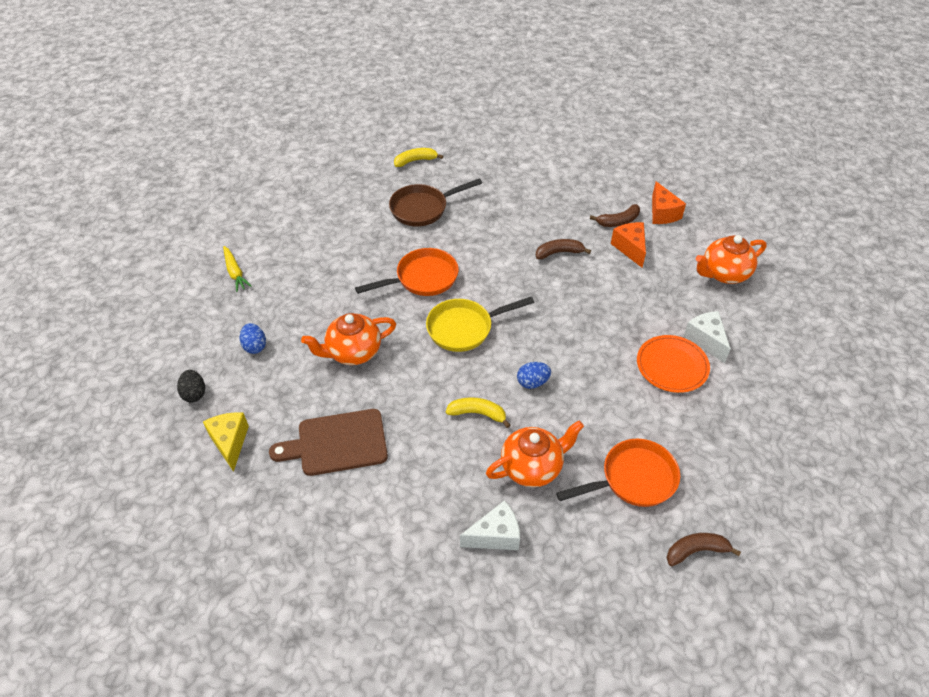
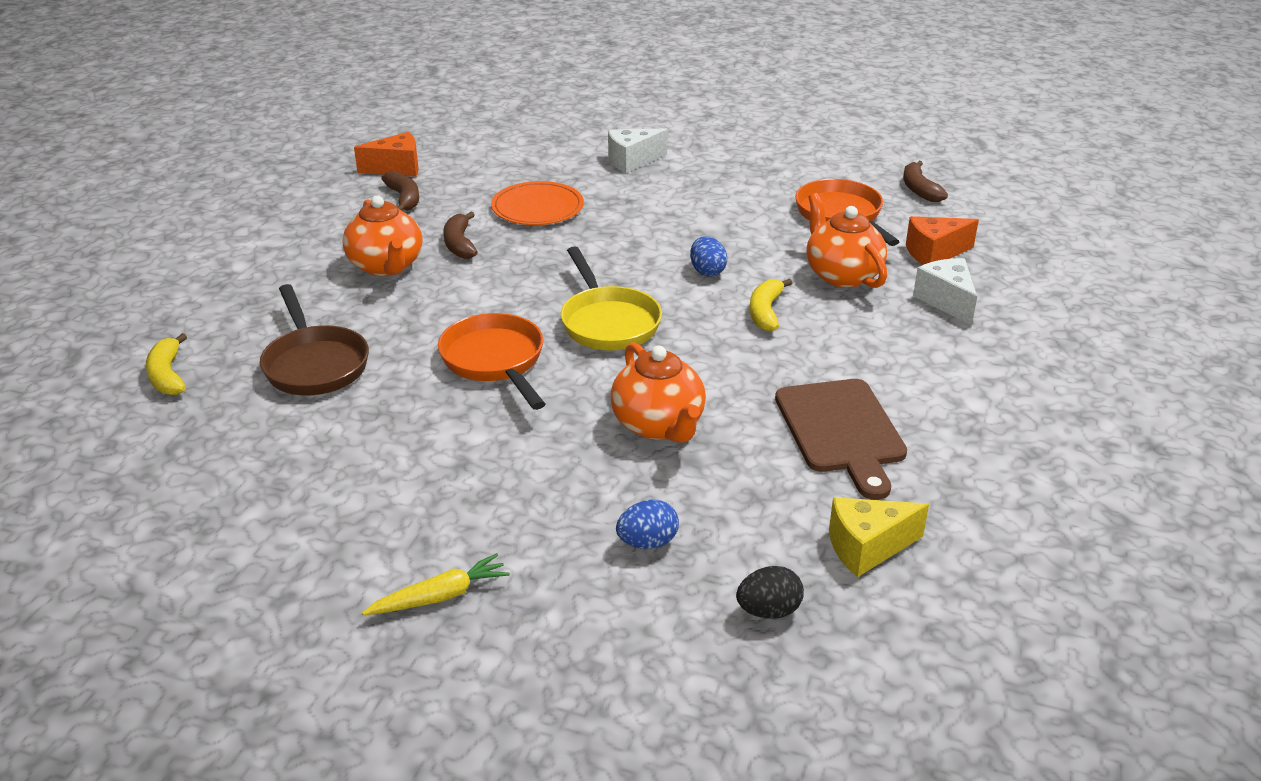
camera: 90 degrees left, 15 degrees down
orange cheese [611,222,646,268] -> orange cheese moved to [906,216,979,265]
orange plate [637,335,710,393] -> orange plate moved to [491,181,584,225]
orange teapot [696,235,767,284] -> orange teapot moved to [342,195,422,276]

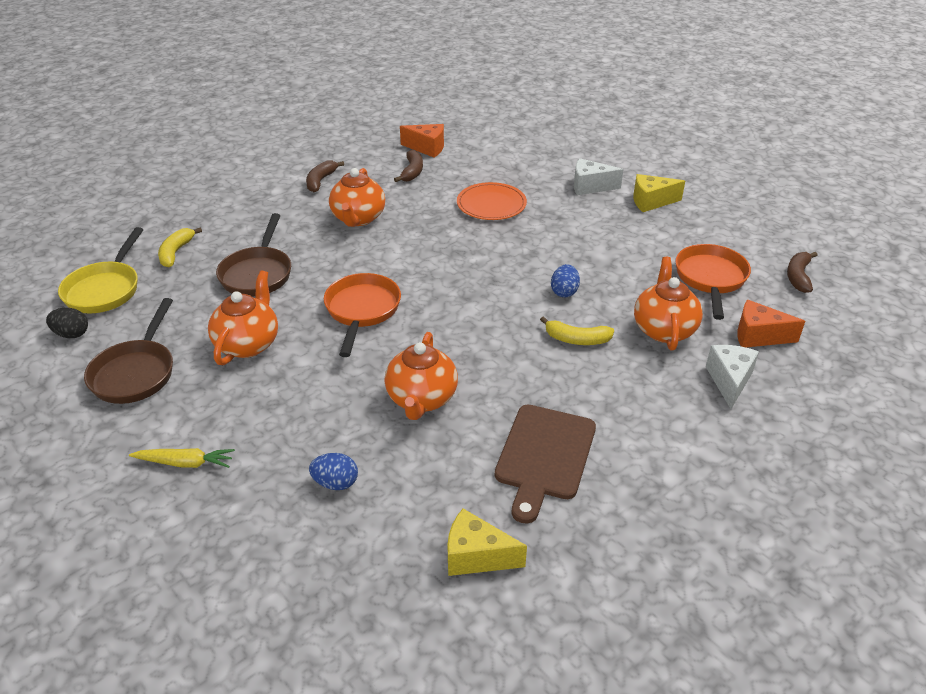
camera: 30 degrees right, 5 degrees up
brown banana [443,212,478,259] -> brown banana moved to [306,160,344,192]
yellow pan [561,247,662,350] -> yellow pan moved to [58,227,143,314]
black egg [736,566,804,619] -> black egg moved to [46,308,88,338]
yellow banana [750,278,792,332] -> yellow banana turned 120 degrees counterclockwise [540,316,614,345]
none -> brown pan [84,298,173,404]
none -> orange teapot [208,270,278,365]
none -> yellow cheese [633,174,685,212]

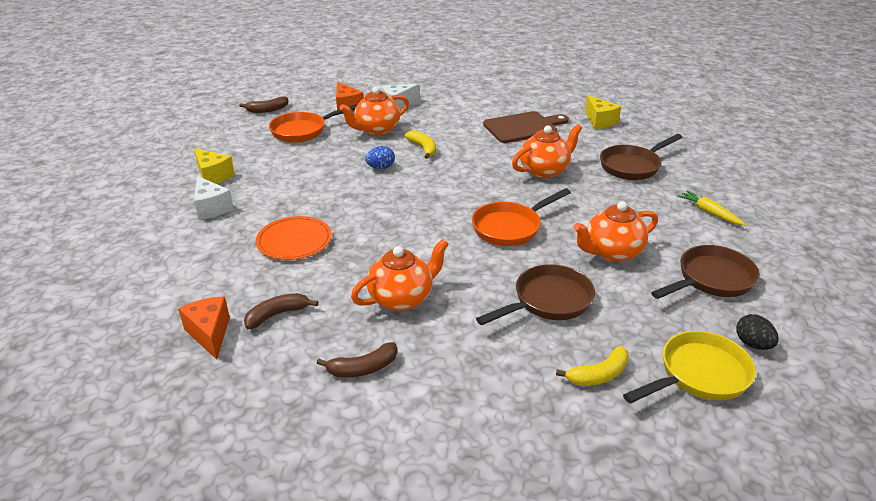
camera: 130 degrees left, 5 degrees down
blue egg [309,453,358,490] -> brown pan [600,134,683,180]

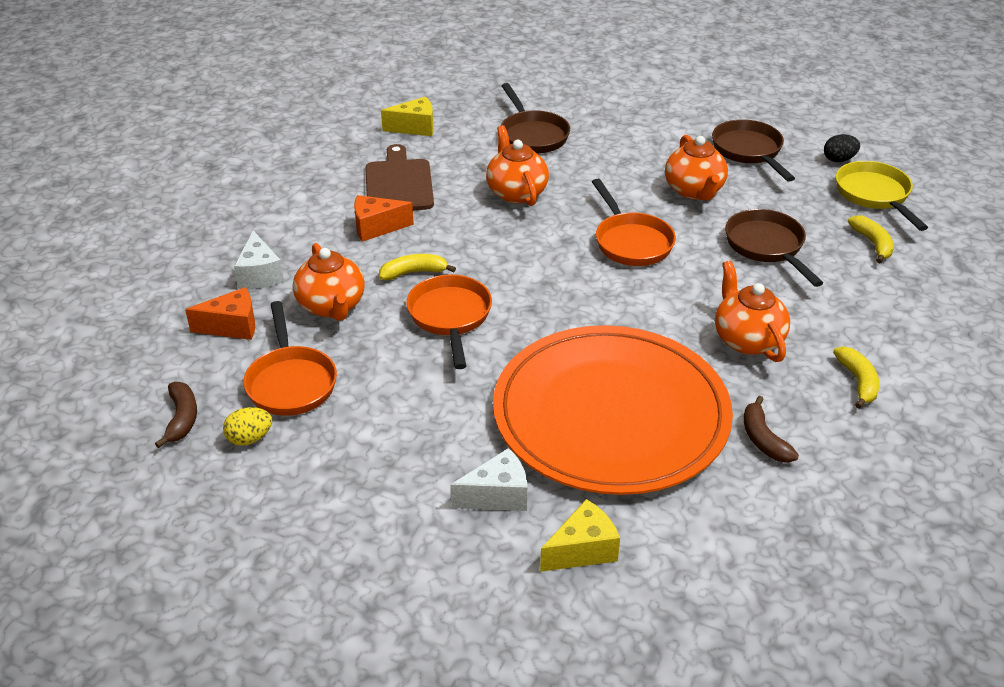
camera: 75 degrees left, 5 degrees up
orange cheese [178,297,230,360] -> orange cheese moved to [354,195,414,242]
yellow cheese [194,148,235,184] -> yellow cheese moved to [540,499,620,572]
orange plate [256,216,332,260] -> orange plate [493,325,733,495], size x2.34
brown banana [317,342,397,377] -> yellow banana [833,346,879,409]
blue egg [365,146,395,169] -> orange pan [406,275,492,369]
yellow carrot [678,190,746,225] -> none
none -> yellow egg [223,407,272,446]

